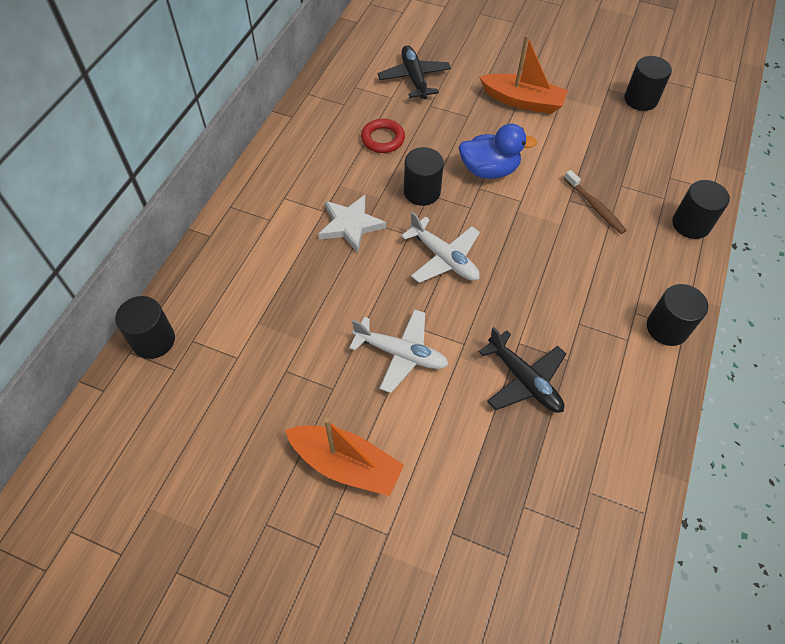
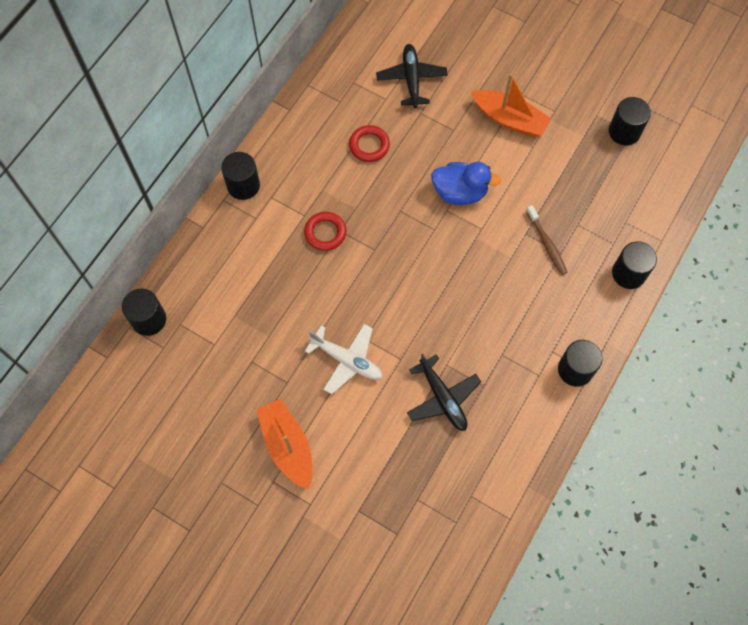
camera: 10 degrees right, 10 degrees up
orange boat [285,418,404,496] -> orange boat turned 150 degrees counterclockwise [256,399,312,490]
white star [319,195,386,253] -> red ring [304,212,347,251]
white plane [401,212,480,283] -> none
black cylinder [404,147,444,206] -> black cylinder moved to [221,152,260,200]

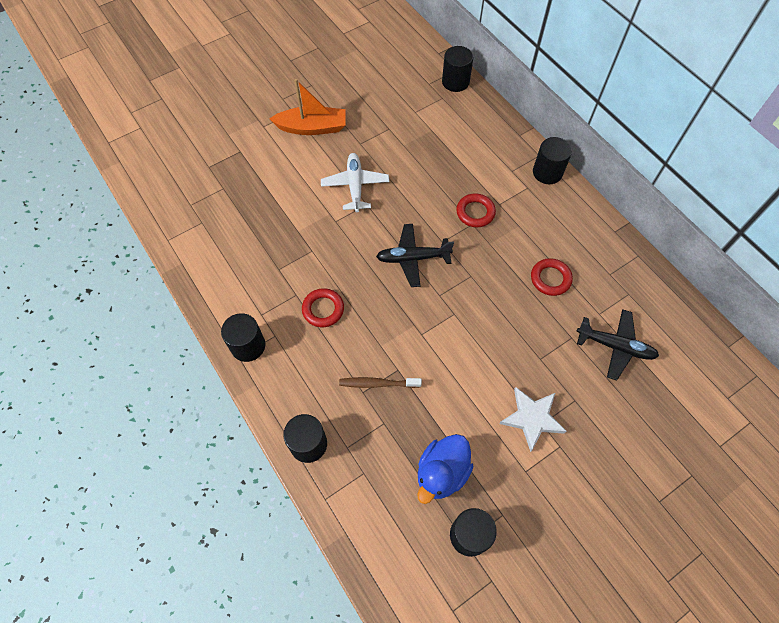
camera: 115 degrees right, 5 degrees down
white plane [305,324,382,394] -> white plane turned 120 degrees clockwise [321,153,389,212]
black plane [407,354,481,431] -> black plane moved to [376,224,454,287]
blue duck [431,162,501,205] -> blue duck moved to [417,434,474,504]
orange boat [471,74,552,137] -> white star [499,387,567,452]
none -> red ring [302,288,344,327]

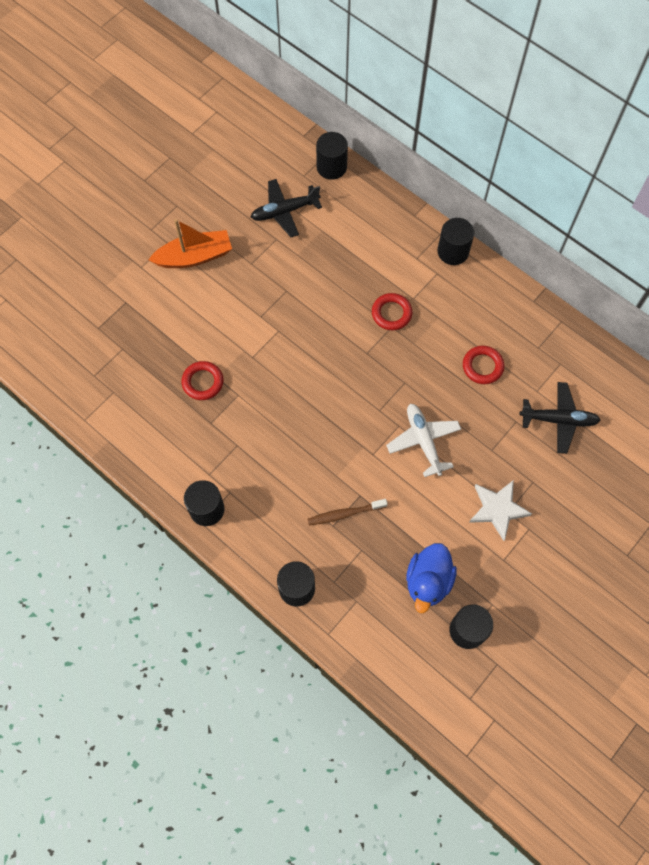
camera: 15 degrees left, 5 degrees up
red ring [302,288,344,327] -> red ring moved to [181,361,223,400]
white plane [321,153,389,212] -> white plane moved to [386,404,461,477]
black plane [376,224,454,287] -> black plane moved to [251,179,322,237]

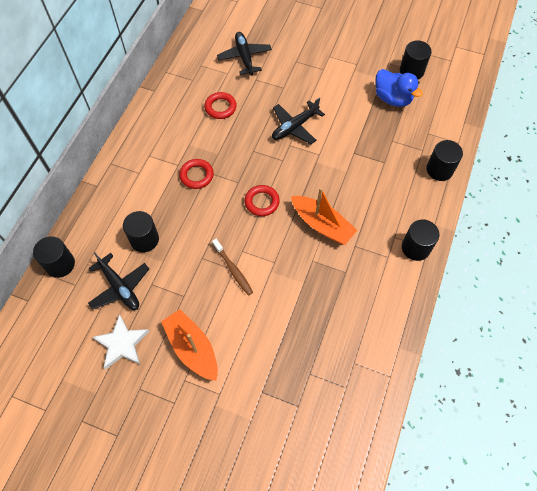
camera: 110 degrees left, 5 degrees down
red ring [181,361,223,400] -> red ring moved to [245,185,280,216]
brown toothbrush [307,499,387,525] -> brown toothbrush moved to [212,239,253,296]
white plane [386,404,461,477] -> black plane [272,98,325,144]
blue duck [406,543,457,613] -> blue duck turned 45 degrees clockwise [375,69,423,107]
black cylinder [437,218,474,265] -> black cylinder moved to [123,211,159,252]
white star [469,480,532,541] -> white star moved to [92,314,149,370]
none -> orange boat [291,187,357,245]

